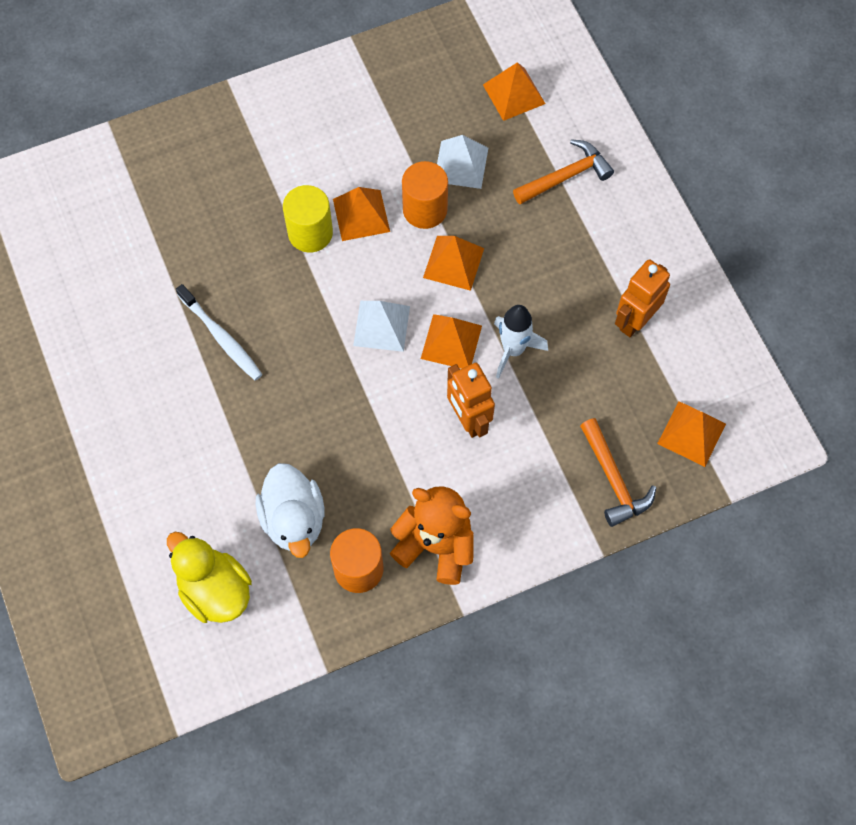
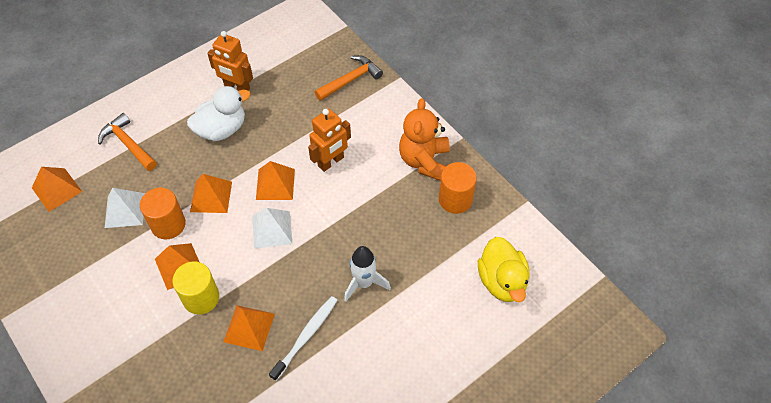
camera: 105 degrees left, 10 degrees down
yellow duck [167,532,252,623] -> yellow duck turned 45 degrees counterclockwise [478,237,530,302]
white duck [256,463,325,558] -> white duck moved to [187,86,251,141]
white rocket [494,305,548,379] -> white rocket moved to [344,246,391,302]
orange pyramid [657,401,726,467] -> orange pyramid moved to [223,305,275,351]

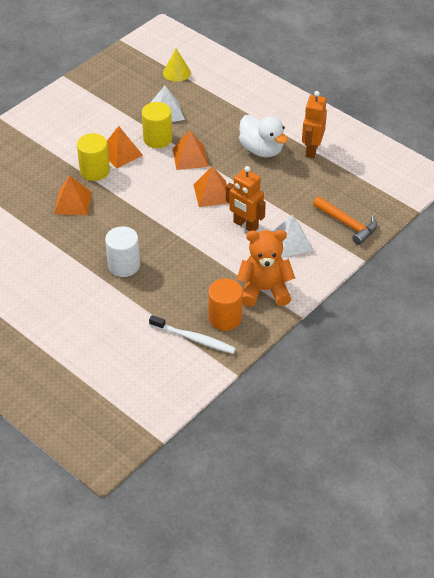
camera: 80 degrees right, 10 degrees down
orange pyramid [32,167,82,212] -> yellow cone [163,49,191,82]
orange hammer [98,113,157,171] -> none
orange cylinder [140,188,186,239] -> yellow cylinder [142,102,172,148]
white pyramid [252,208,292,249] -> white pyramid moved to [272,215,313,258]
white toothbrush [269,296,338,381] -> white toothbrush moved to [149,315,236,354]
white rocket [344,246,391,302] -> white cylinder [105,226,140,277]
yellow duck [478,237,530,302] -> none

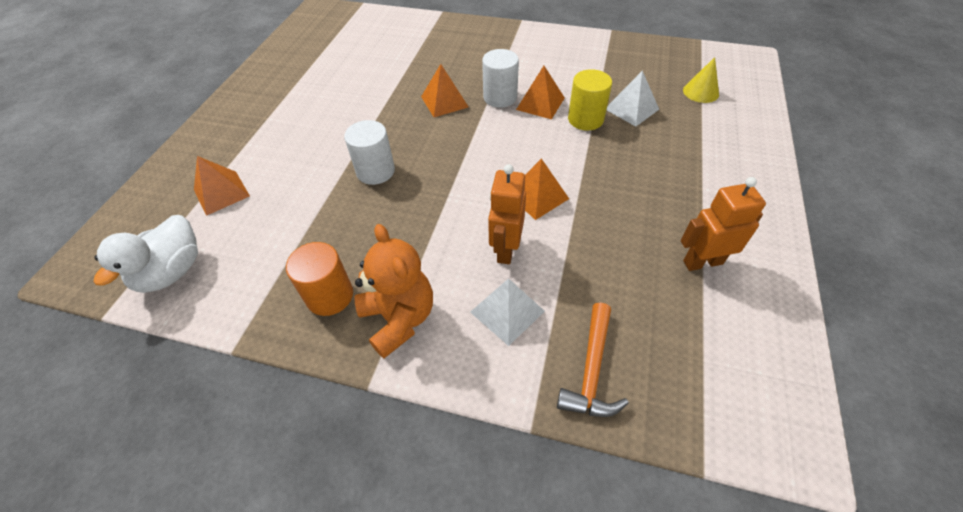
camera: 65 degrees right, 5 degrees up
yellow cylinder [77,133,110,181] -> white cylinder [482,49,519,108]
white toothbrush [149,315,236,354] -> none
orange pyramid [173,130,209,170] -> orange pyramid moved to [194,156,250,216]
white duck [239,115,288,157] -> white duck moved to [94,215,198,293]

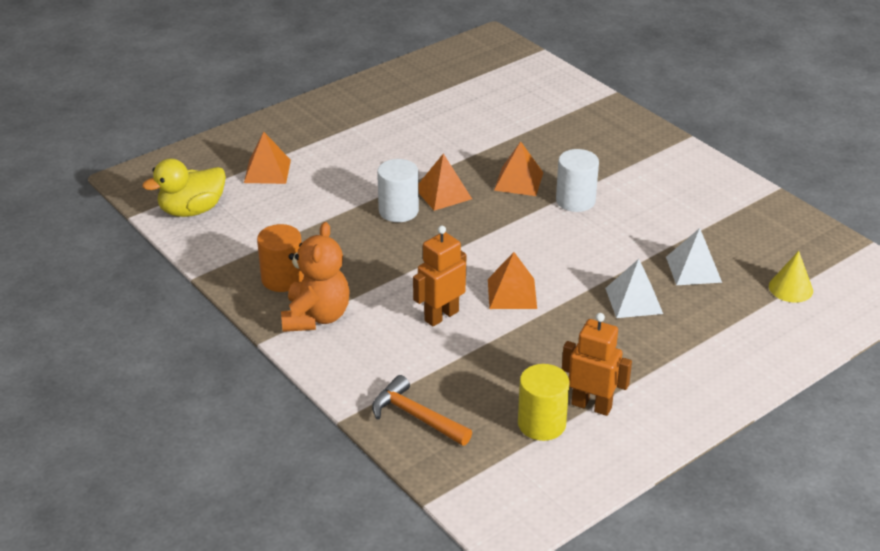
camera: 35 degrees right, 15 degrees down
white duck [94,215,198,293] -> yellow duck [142,158,226,217]
white pyramid [470,278,545,346] -> white pyramid moved to [605,259,663,318]
orange pyramid [516,66,565,119] -> orange pyramid moved to [419,153,472,211]
orange hammer [557,303,628,417] -> orange hammer turned 75 degrees clockwise [372,375,472,446]
yellow cylinder [568,69,612,131] -> yellow cylinder moved to [518,364,570,441]

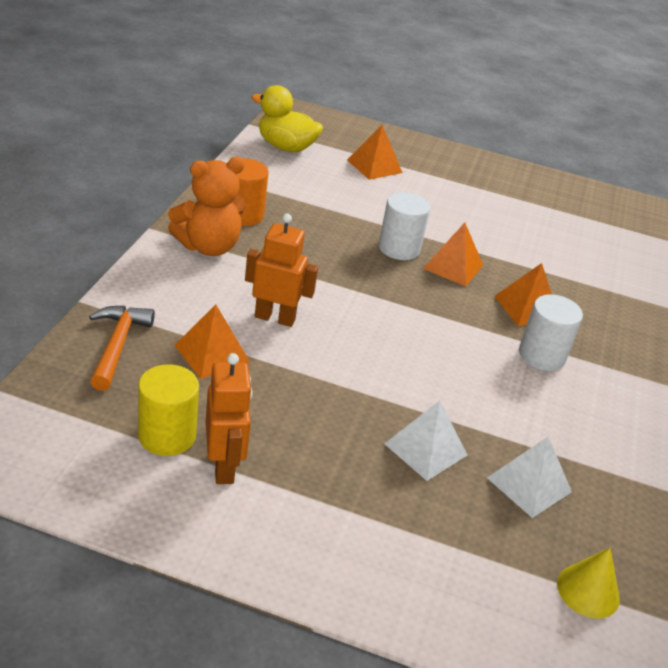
camera: 50 degrees right, 0 degrees up
orange pyramid [488,252,537,309] -> orange pyramid moved to [174,304,251,379]

